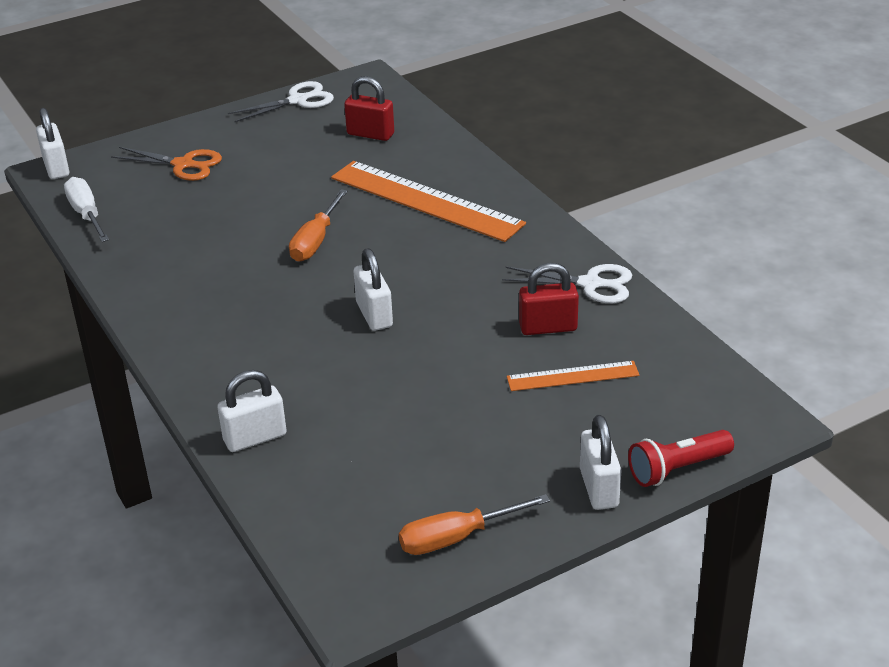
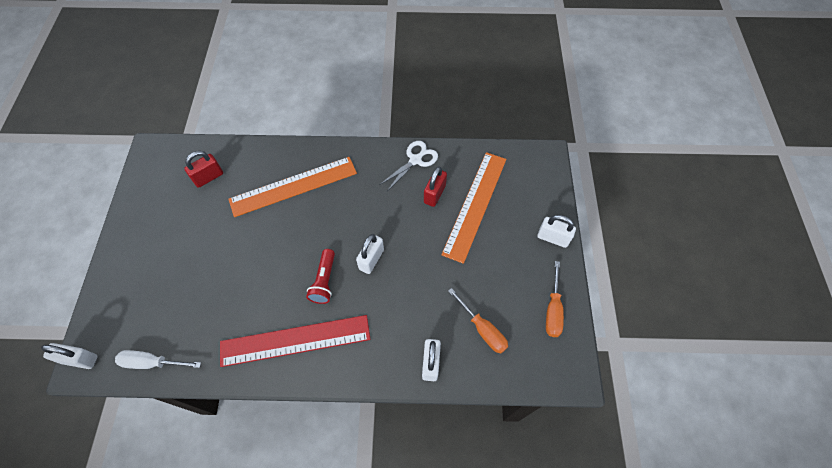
camera: 60 degrees left, 25 degrees up
orange scissors [111,147,222,181] -> none
white scissors [228,81,334,122] -> none
orange screwdriver [289,189,348,262] -> orange screwdriver moved to [448,288,508,353]
white padlock [354,248,393,331] -> white padlock turned 75 degrees counterclockwise [356,234,384,274]
orange ruler [507,361,640,391] -> orange ruler [441,152,506,264], size x1.94
red flashlight [628,430,734,487] -> red flashlight moved to [306,249,335,304]
none -> red ruler [220,315,370,367]

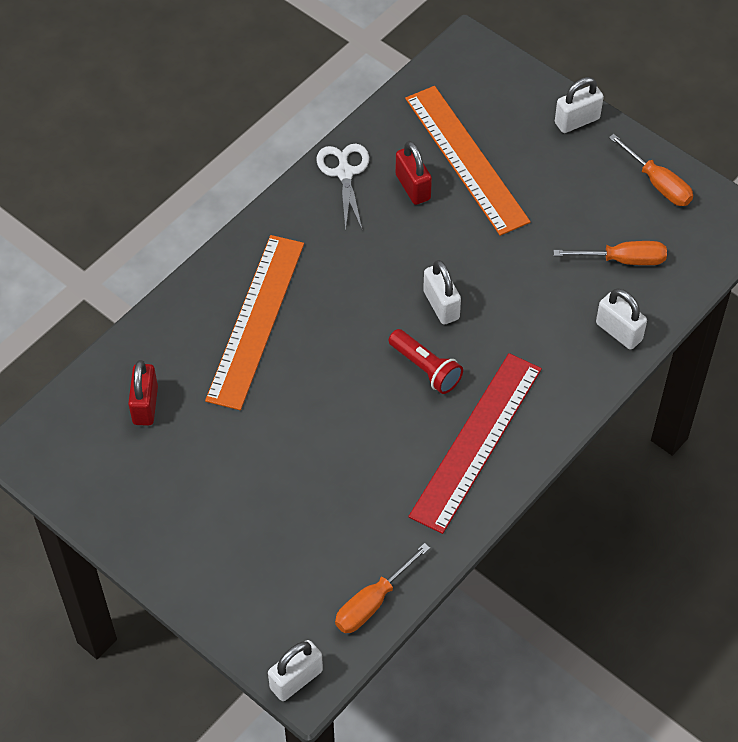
camera: 50 degrees left, 5 degrees down
white screwdriver [115,350,201,369] -> orange screwdriver [335,543,430,633]

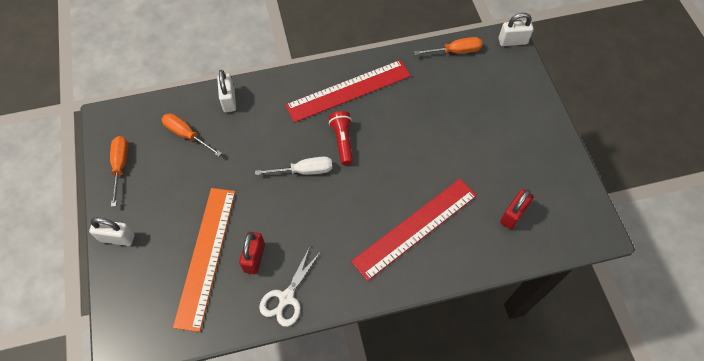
camera: 145 degrees left, 5 degrees up
orange ruler [205,235,304,410] -> red ruler [351,179,477,281]
white padlock [423,260,461,324] -> white screwdriver [255,156,332,175]

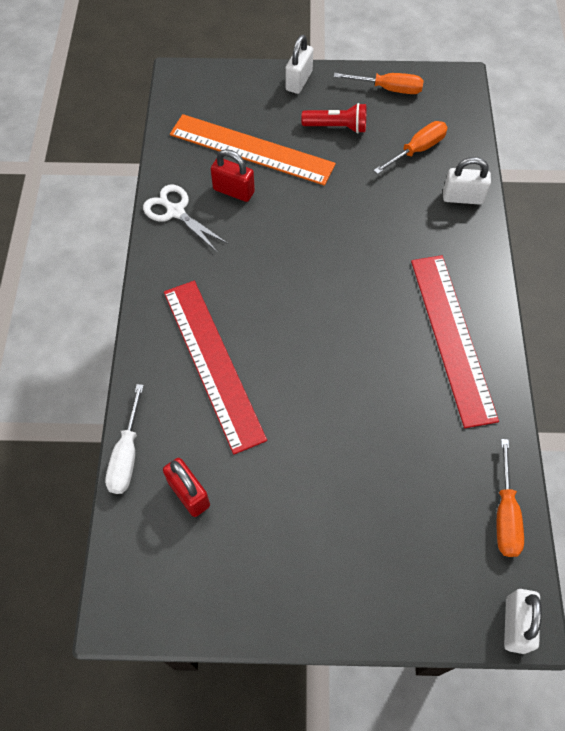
camera: 105 degrees right, 0 degrees up
white screwdriver [255,156,332,175] -> white screwdriver moved to [105,384,144,494]
red flashlight [329,111,353,165] -> red flashlight moved to [301,103,366,134]

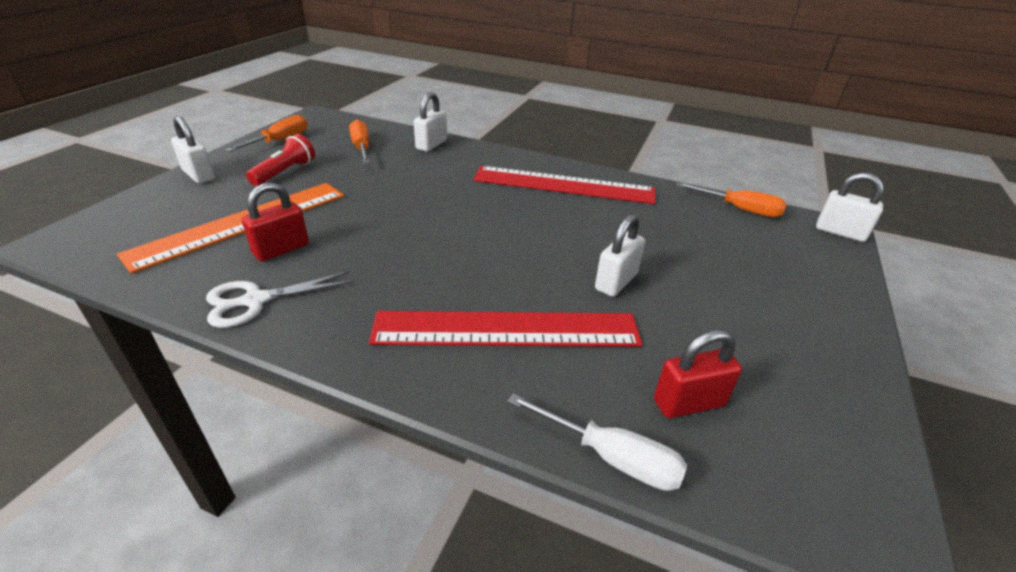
camera: 70 degrees left, 25 degrees down
none -> white padlock [595,214,645,297]

